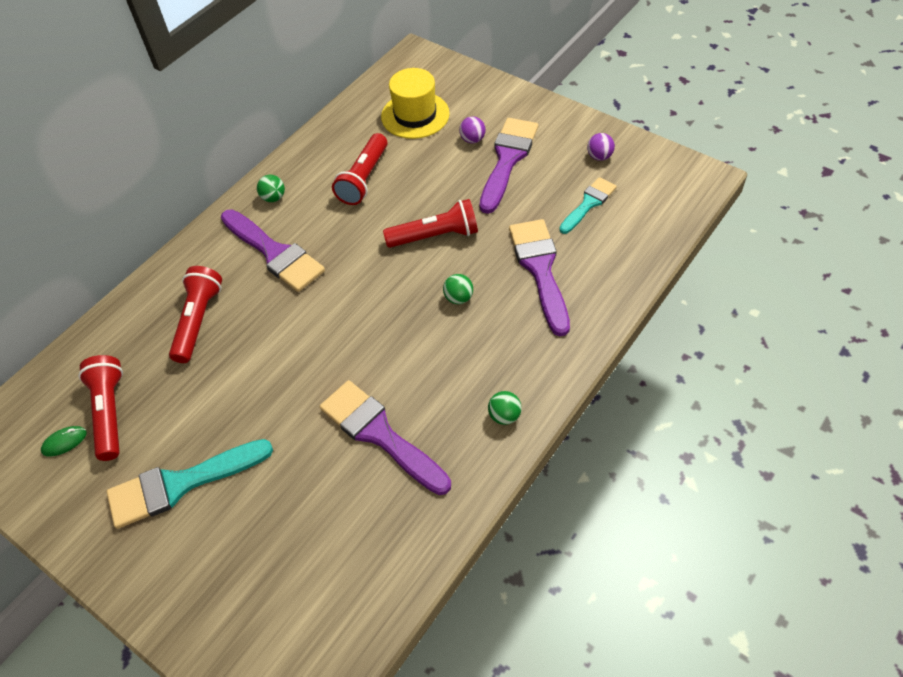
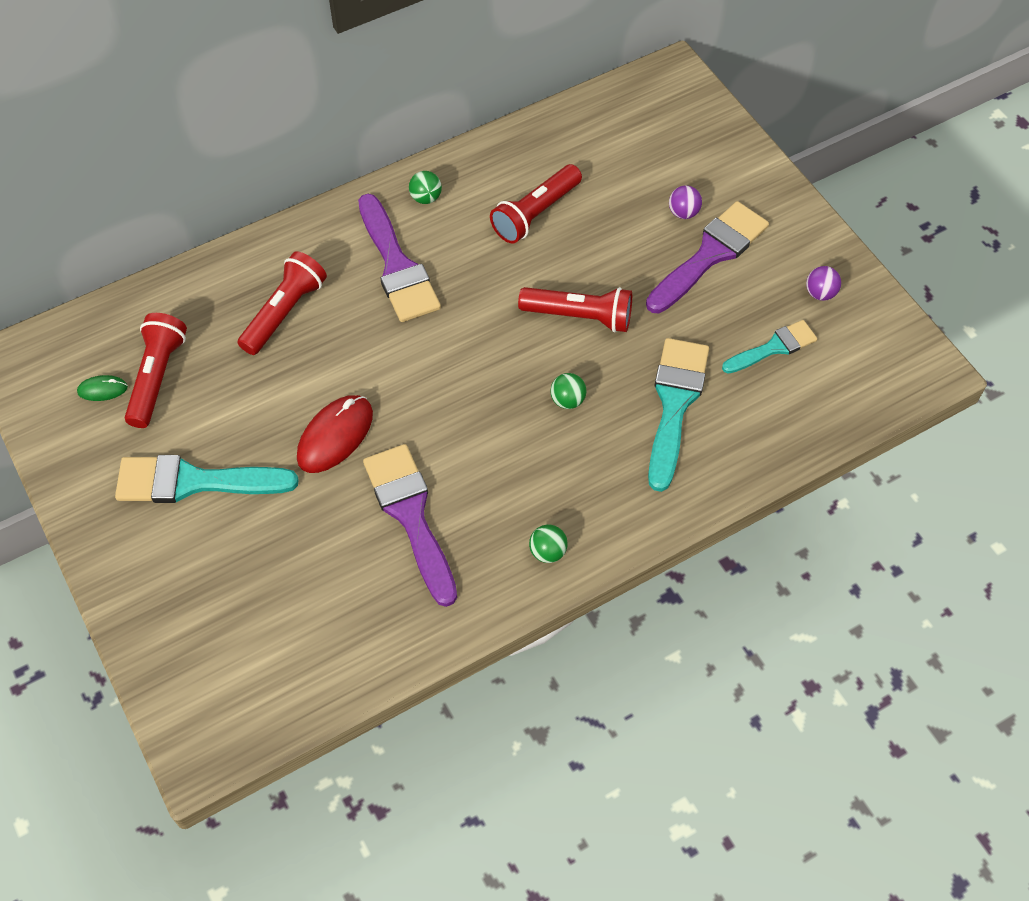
camera: 20 degrees right, 5 degrees up
yellow hat [381,68,450,139] -> none
purple brush [509,219,570,336] -> turquoise brush [648,338,709,492]
none -> red mouse [297,395,373,473]

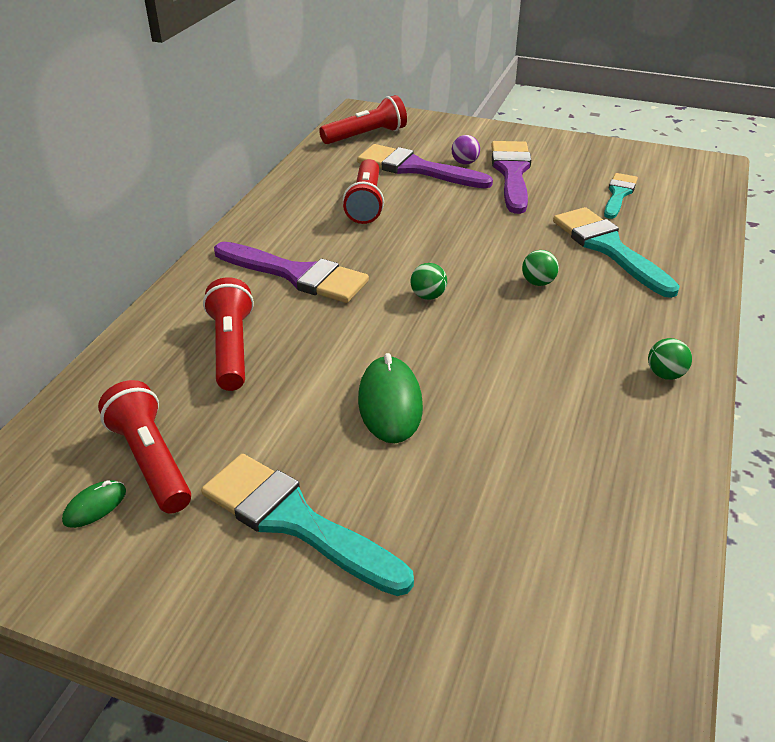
camera: 40 degrees left, 20 degrees down
turquoise brush [115,455,299,503] -> turquoise brush turned 75 degrees clockwise [201,454,414,596]
red mouse [297,395,373,473] -> green mouse [358,353,423,443]
purple brush [363,444,457,607] -> purple brush moved to [357,144,493,188]
green ball [409,171,442,204] -> green ball moved to [410,263,447,300]
red flashlight [518,287,632,333] -> red flashlight moved to [319,95,407,144]
purple ball [806,266,841,301] -> none

